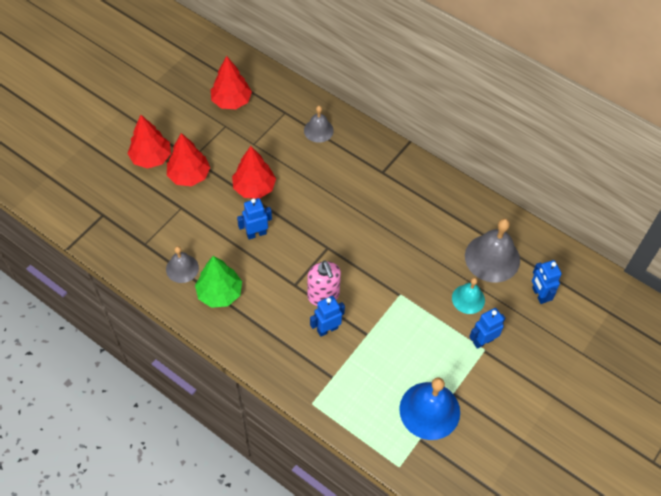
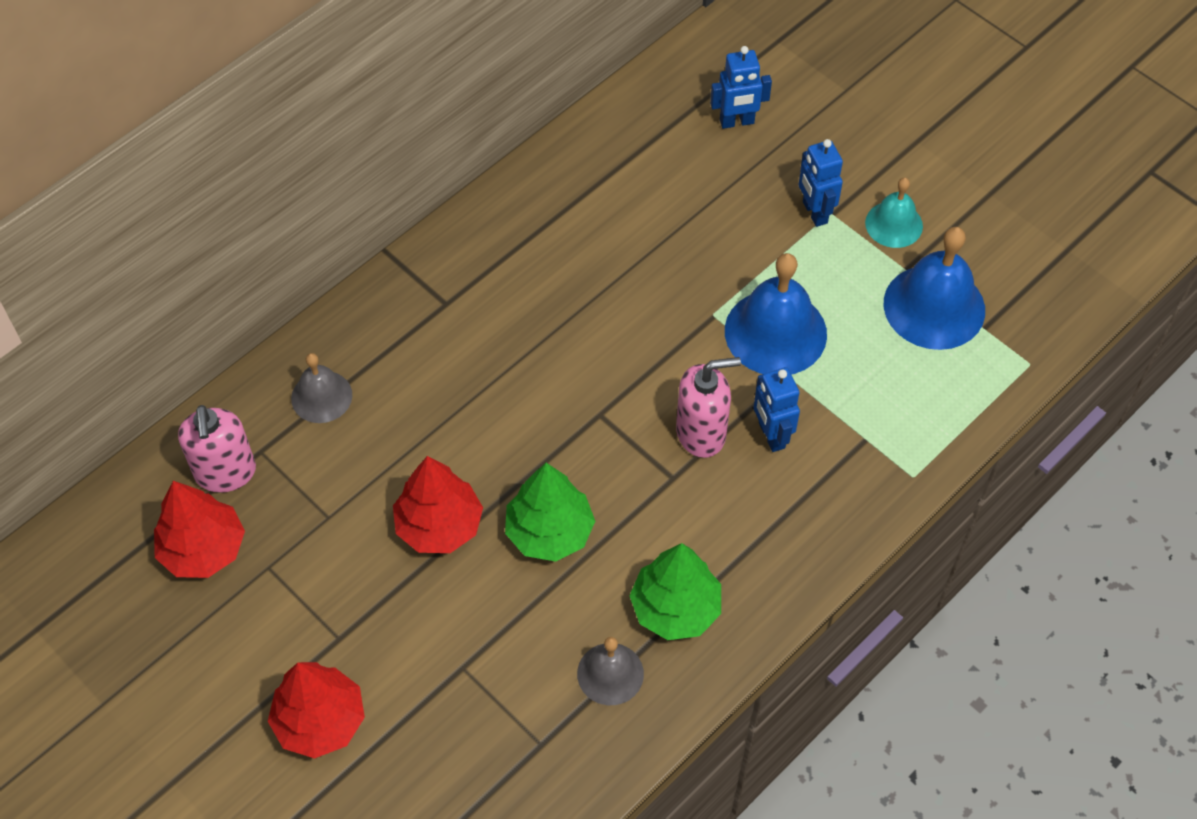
camera: 80 degrees left, 0 degrees up
red tree [167,133,210,186] -> none
blue robot [237,198,272,240] -> green tree [505,463,595,562]
turquoise bell [452,278,485,314] -> turquoise bell moved to [865,178,923,248]
grey bell [465,218,520,283] -> none
none -> pink soap dispenser [178,405,256,493]
none -> blue bell [725,253,827,375]

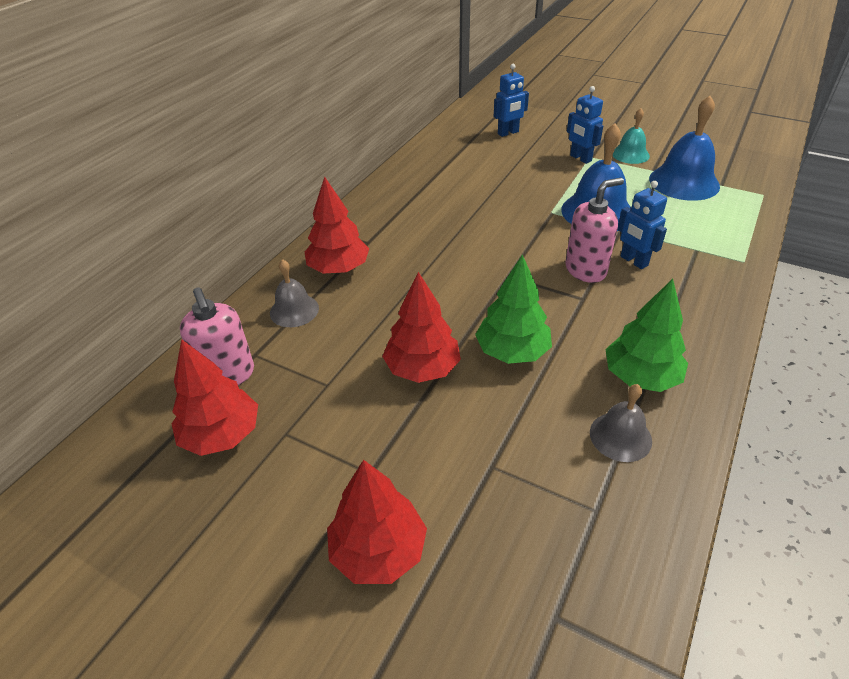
camera: 15 degrees left, 15 degrees down
none -> red tree [305,177,369,274]

